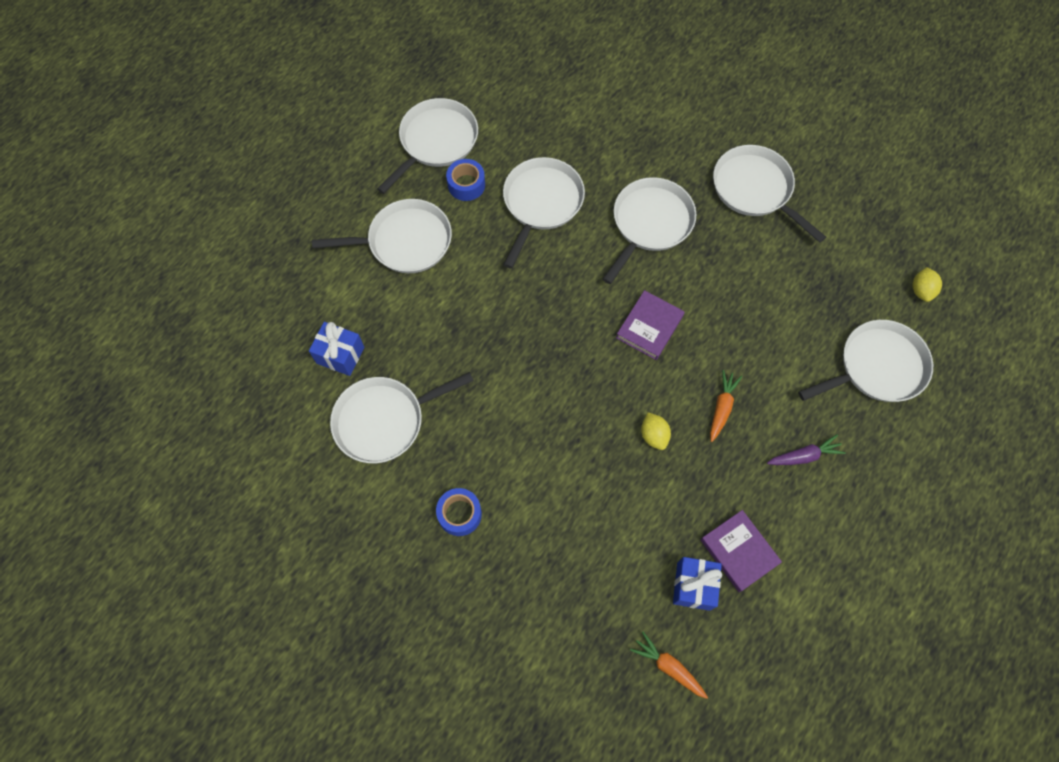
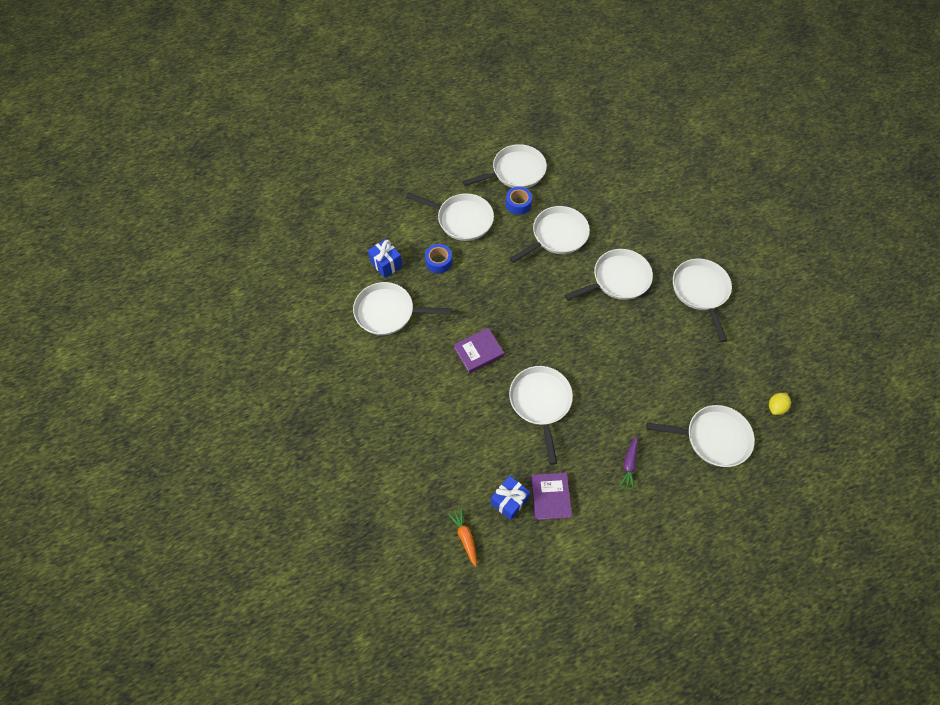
camera: 30 degrees right, 5 degrees down
blue tape [436,488,482,536] -> blue tape moved to [425,244,452,274]
purple book [616,290,685,360] -> purple book moved to [454,328,504,373]
yellow lemon [641,412,671,450] -> white pan [509,366,573,464]
orange carrot [710,370,742,442] -> none
purple carrot [767,434,846,465] -> purple carrot turned 90 degrees clockwise [619,436,638,491]

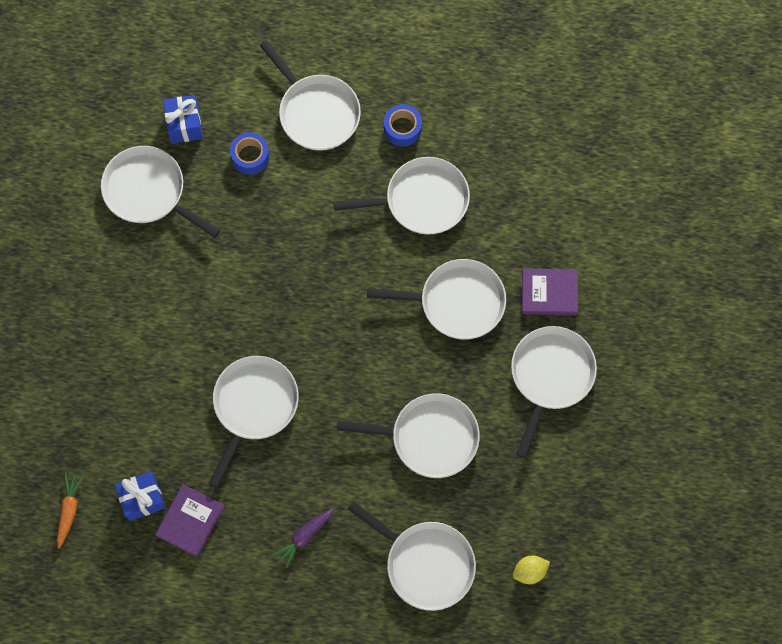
camera: 30 degrees right, 10 degrees up
purple book [454,328,504,373] -> purple book moved to [522,268,578,316]
white pan [463,144,547,188] -> white pan moved to [337,393,480,478]

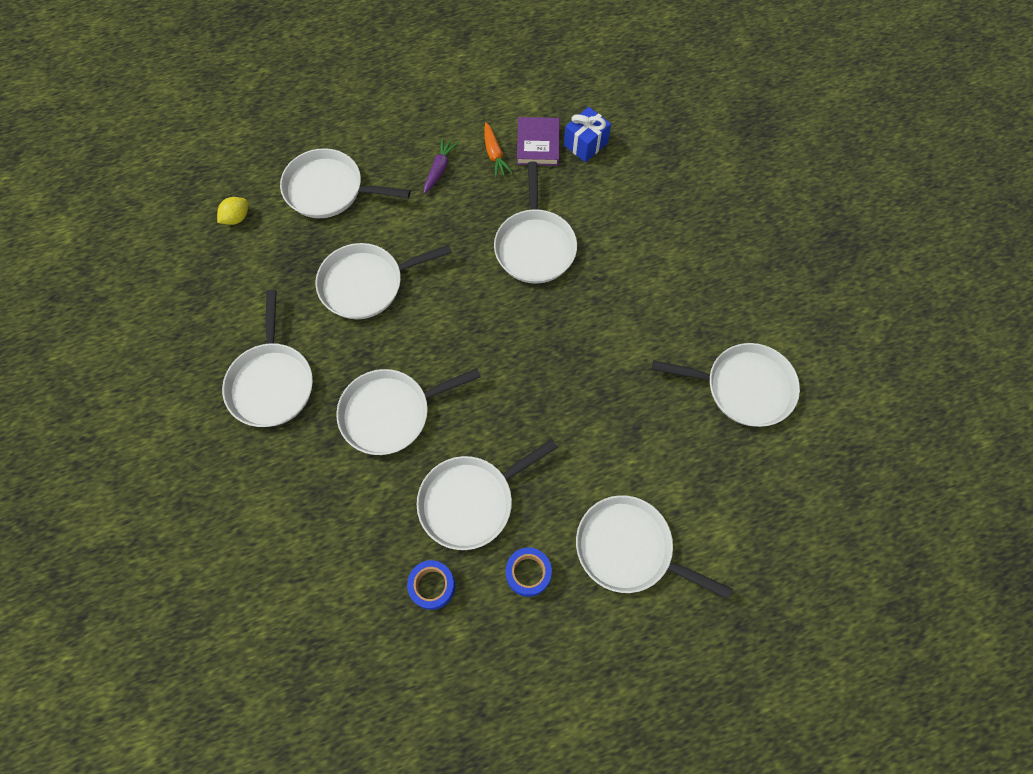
camera: 155 degrees right, 5 degrees down
orange carrot [57,473,84,549] -> orange carrot moved to [484,122,513,178]
blue gift [163,95,203,143] -> none
blue tape [230,132,270,175] -> blue tape moved to [407,560,455,610]
purple book [522,268,578,316] -> none

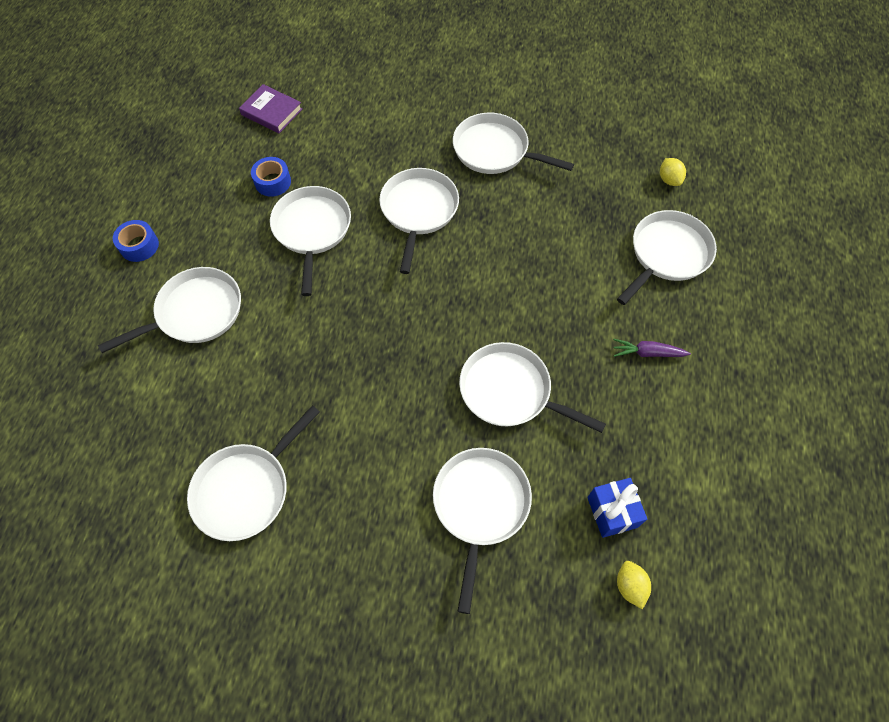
camera: 120 degrees right, 5 degrees down
white pan [316,243,452,319] -> white pan moved to [433,448,532,614]
purple carrot [424,138,458,194] -> purple carrot turned 135 degrees clockwise [613,339,691,357]
orange carrot [484,122,513,178] -> none
blue tape [506,547,552,597] -> blue tape moved to [113,220,159,262]
purple book [517,117,560,166] -> purple book moved to [239,84,302,133]
none -> yellow lemon [617,561,651,609]

